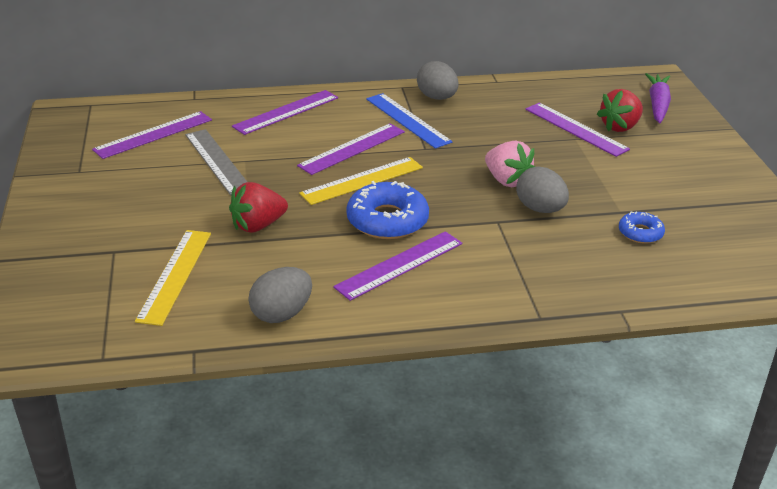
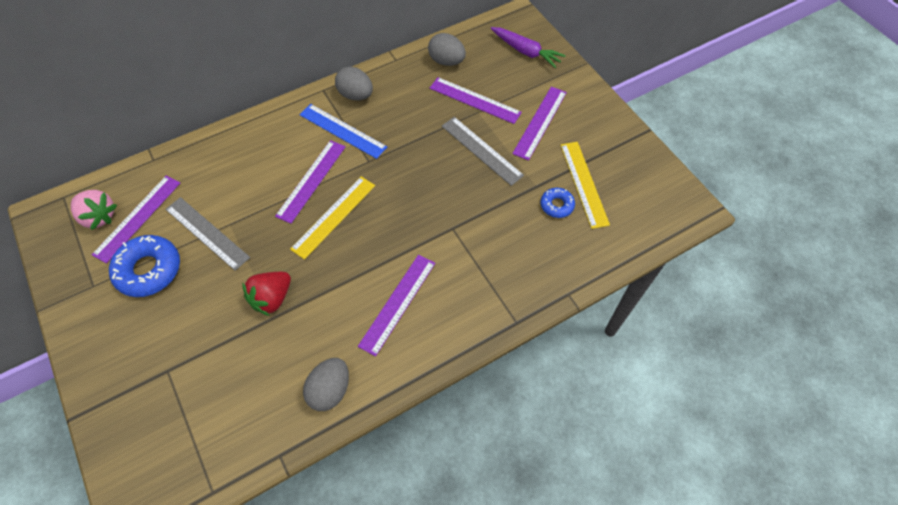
camera: 20 degrees left, 25 degrees up
yellow ruler [135,230,211,326] -> yellow ruler moved to [561,142,610,229]
purple ruler [232,90,338,135] -> purple ruler moved to [512,87,567,161]
blue donut [346,181,429,239] -> blue donut moved to [109,235,180,297]
pink strawberry [485,141,535,187] -> pink strawberry moved to [71,190,117,230]
grey egg [516,166,569,213] -> grey egg moved to [428,33,466,66]
red strawberry [597,89,643,132] -> none
purple carrot [645,73,671,123] -> purple carrot turned 135 degrees clockwise [491,27,566,68]
none -> grey ruler [442,117,524,186]

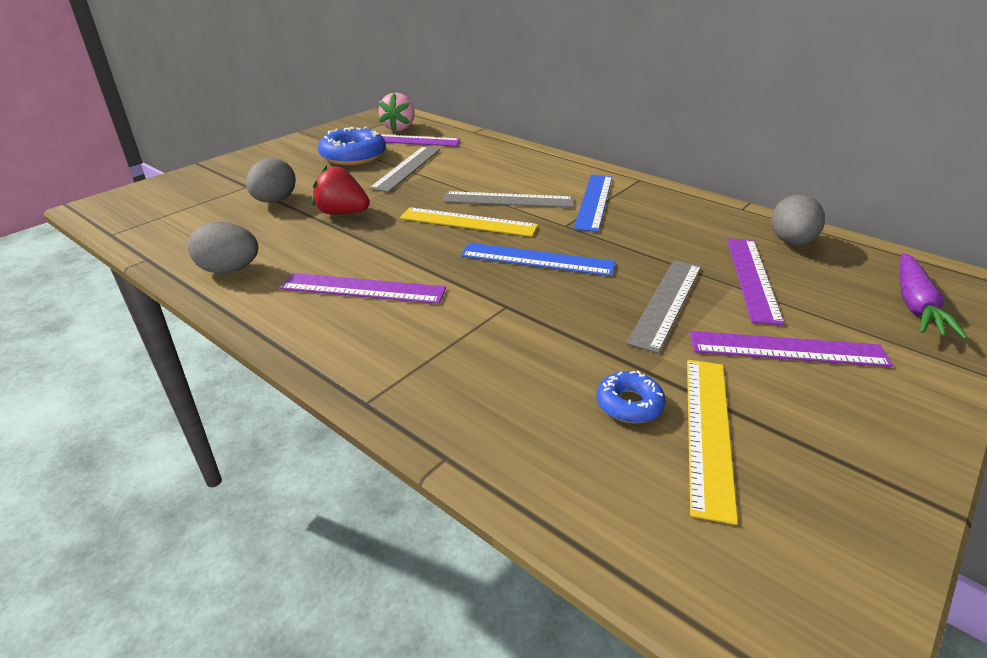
camera: 70 degrees right, 25 degrees down
purple ruler [275,140,346,224] -> grey ruler [443,191,573,208]
grey egg [335,67,373,100] -> grey egg moved to [246,158,296,203]
yellow ruler [561,142,610,229] -> yellow ruler turned 45 degrees counterclockwise [687,360,738,525]
none -> blue ruler [461,243,615,276]

